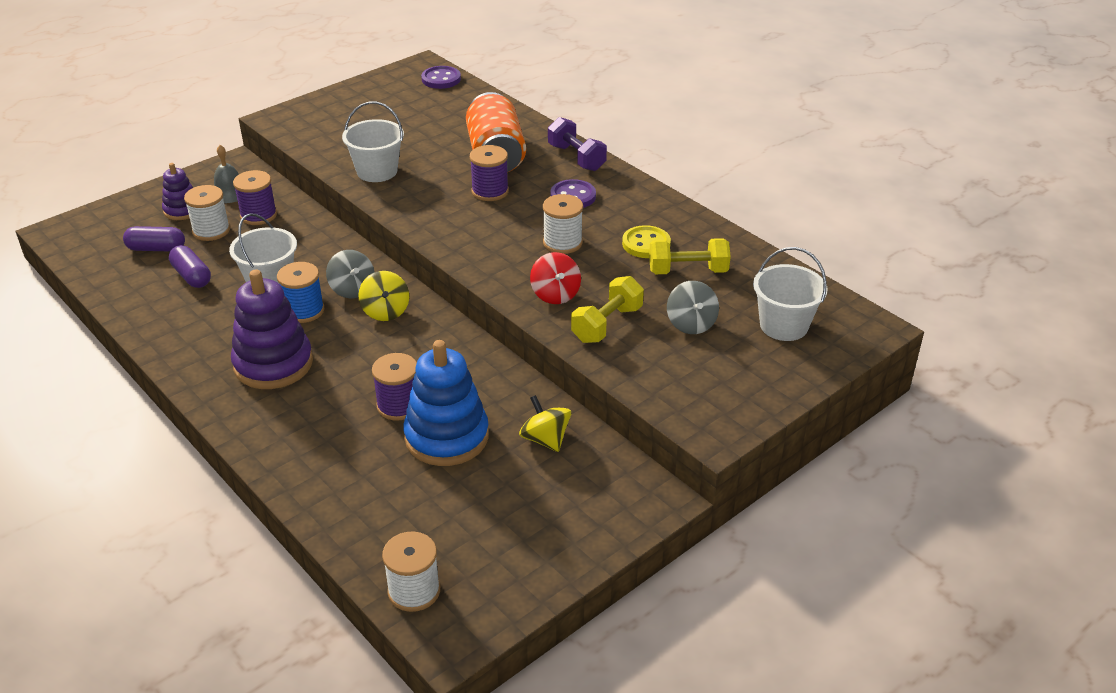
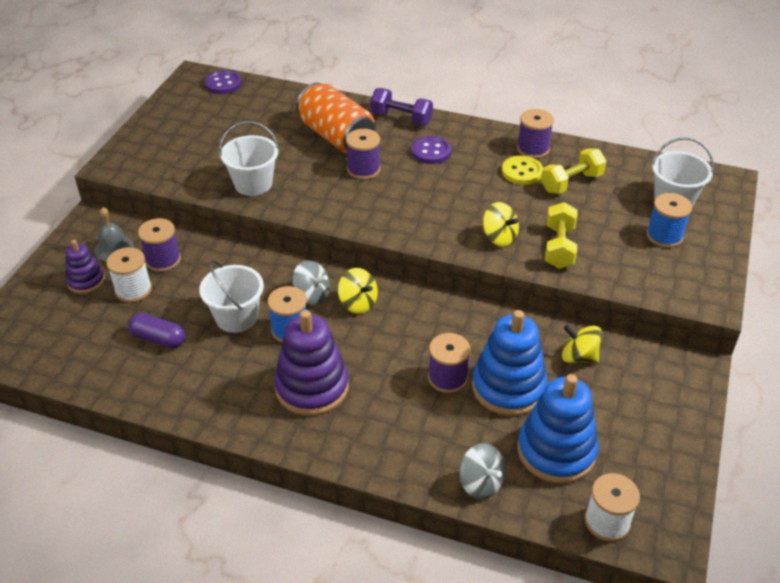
camera: 30 degrees left, 5 degrees up
purple capsule [123,226,185,252] -> none
red spinning top [530,252,581,304] -> yellow spinning top [483,202,519,247]
white spool [543,194,583,254] -> none
grey spinning top [667,281,719,334] -> grey spinning top moved to [459,443,505,499]
none -> purple spool [517,109,554,159]
none -> blue stacking toy [518,374,599,484]
none -> blue spool [646,193,692,248]

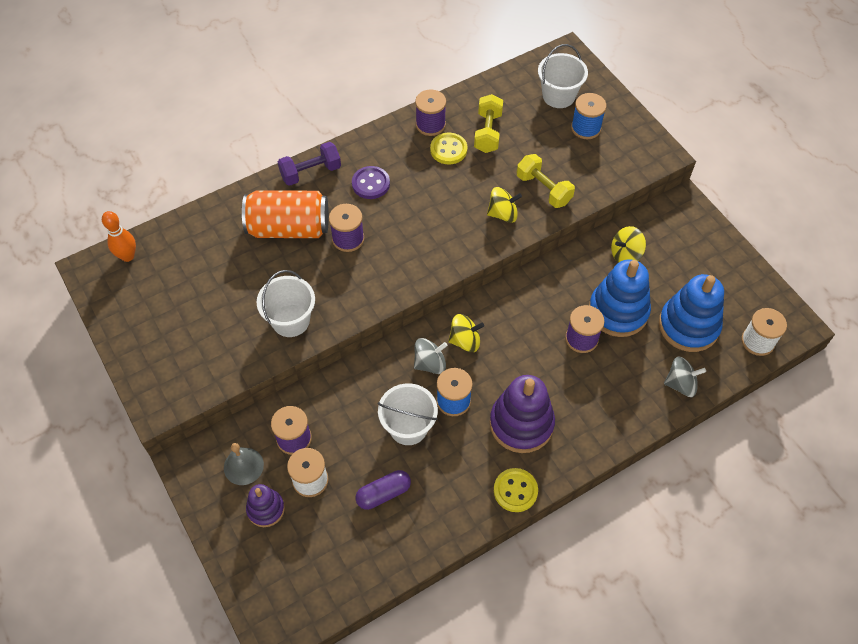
camera: 50 degrees left, 15 degrees up
purple button [205,70,242,94] -> orange bowling pin [102,211,136,262]
none -> yellow button [494,468,538,512]

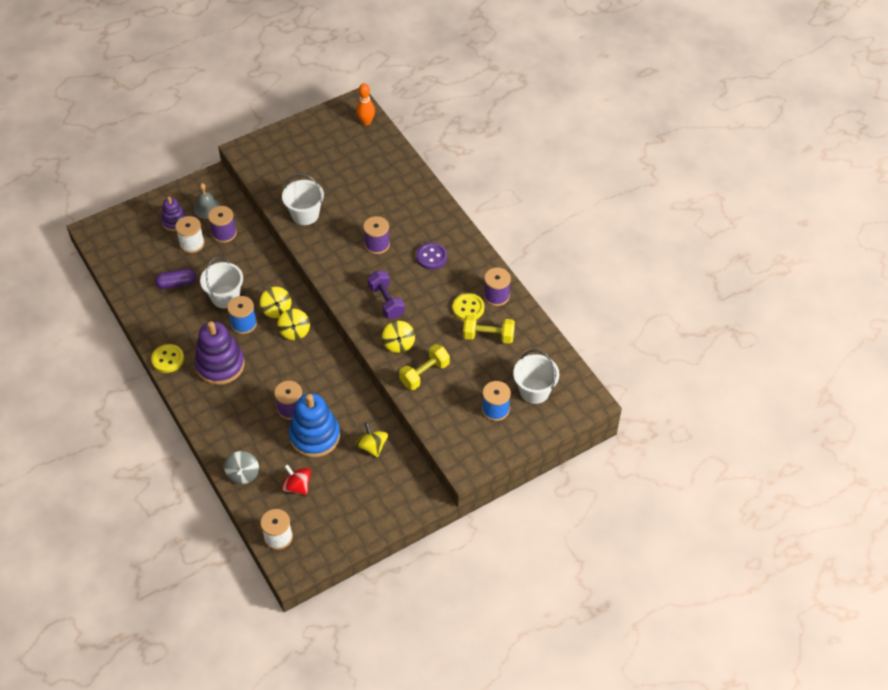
camera: 90 degrees right, 5 degrees down
orange can [242,191,329,238] -> none
purple dumbbell [278,142,341,186] -> purple dumbbell moved to [368,271,405,319]
purple capsule [356,470,411,510] -> purple capsule turned 75 degrees counterclockwise [155,269,196,289]
grey spinning top [414,338,448,374] -> yellow spinning top [260,287,291,318]
blue stacking toy [659,274,724,352] -> red spinning top [281,464,311,495]

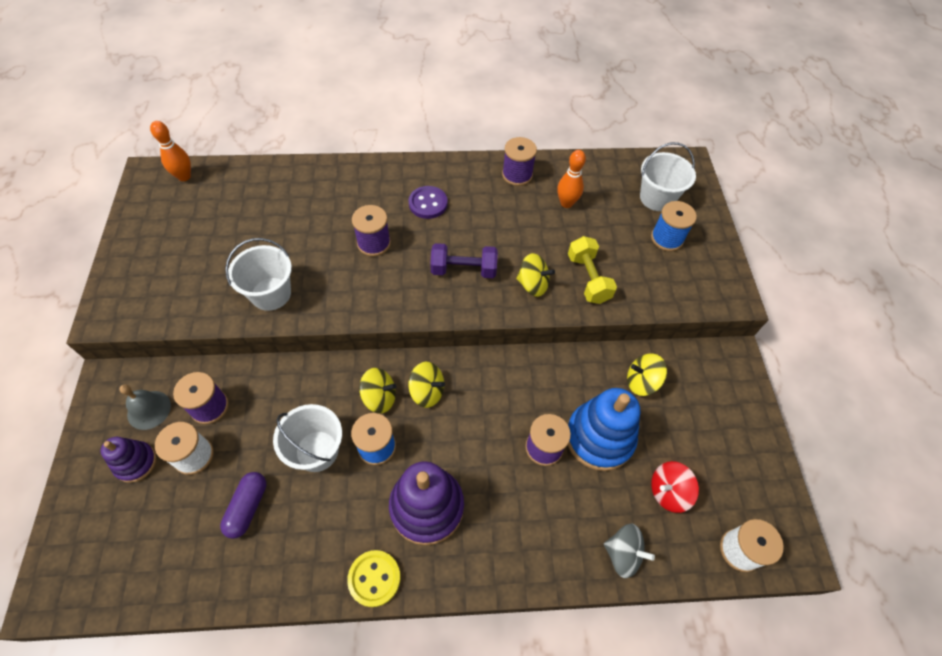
camera: 65 degrees left, 5 degrees up
yellow button [453,293,484,321] -> none
yellow dumbbell [463,315,515,344] -> orange bowling pin [557,150,586,208]

